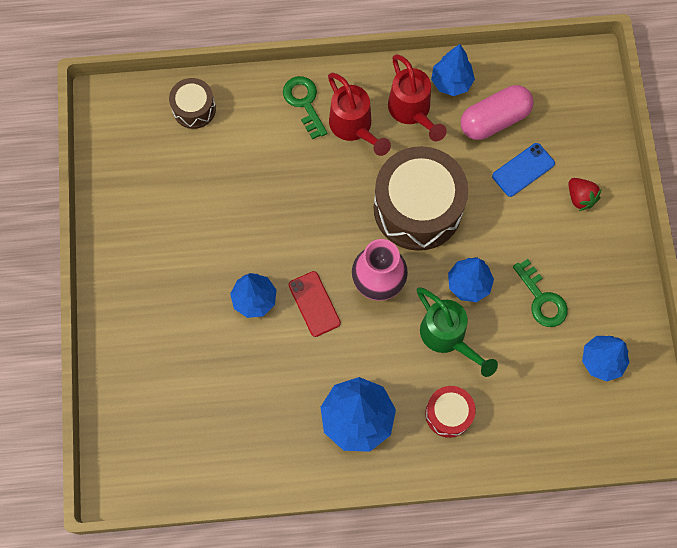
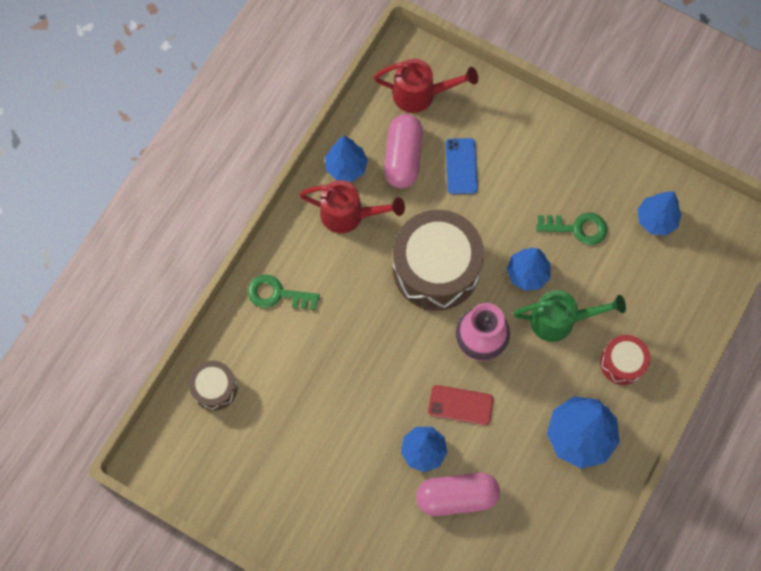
camera: 55 degrees left, 0 degrees up
red watering can [328,73,391,156] -> red watering can moved to [373,59,478,113]
red strawberry [568,178,601,211] -> none
none -> pink capsule [416,473,500,516]

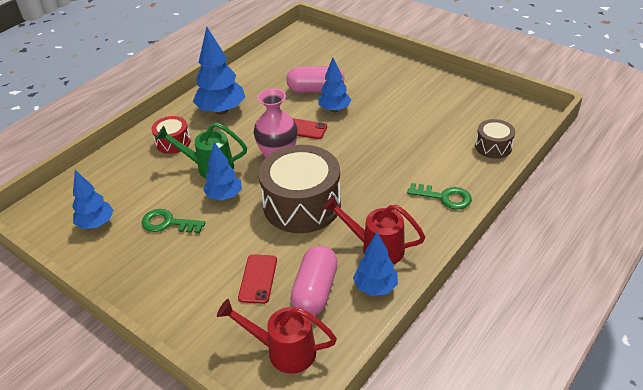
camera: 170 degrees left, 30 degrees down
blue phone [446,138,478,194] -> red phone [238,254,277,304]

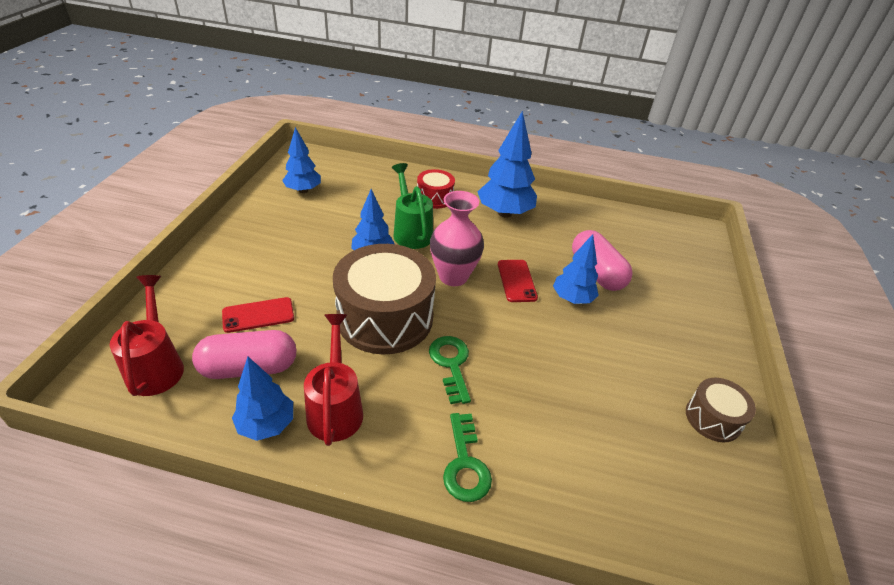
camera: 60 degrees right, 0 degrees up
green key [142,209,205,233] -> green key moved to [429,336,471,404]
brown drum [475,119,515,159] -> brown drum moved to [686,378,756,442]

